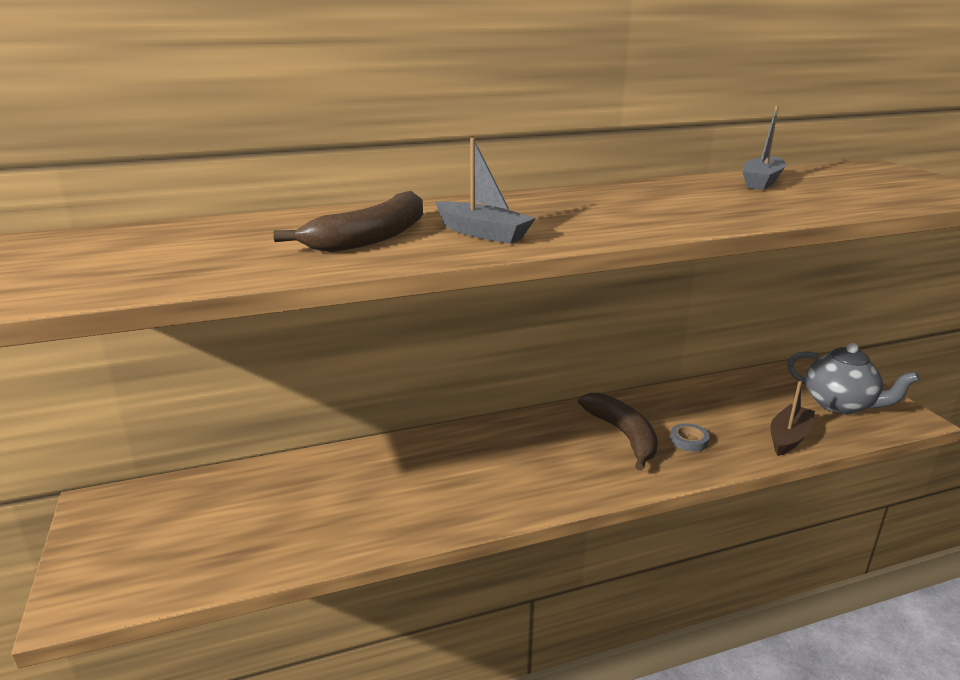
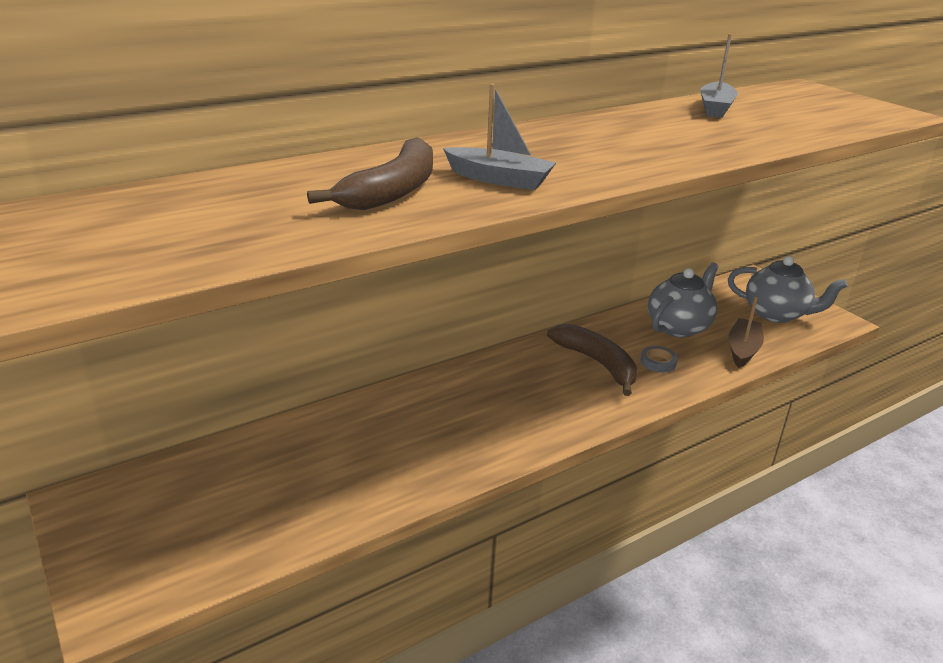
camera: 15 degrees left, 5 degrees up
none -> grey teapot [648,262,719,337]

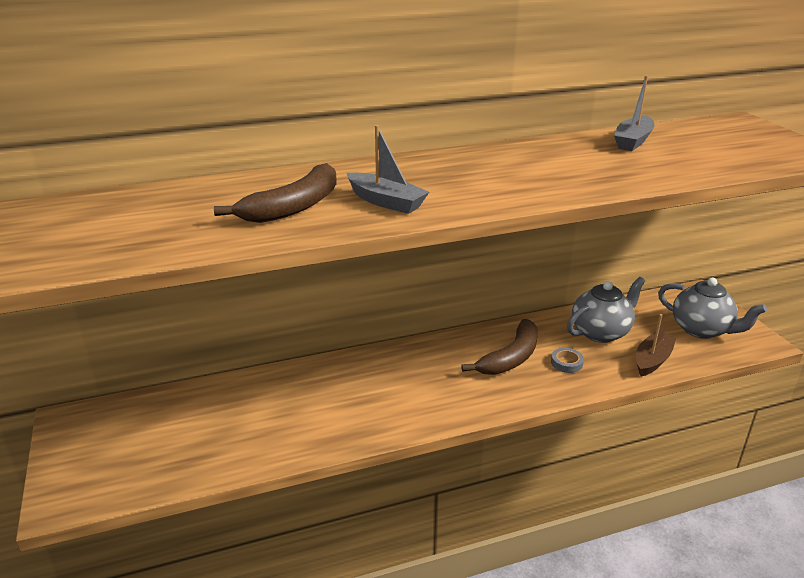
camera: 15 degrees right, 0 degrees up
brown banana [547,324,637,396] -> brown banana turned 60 degrees clockwise [461,319,538,375]

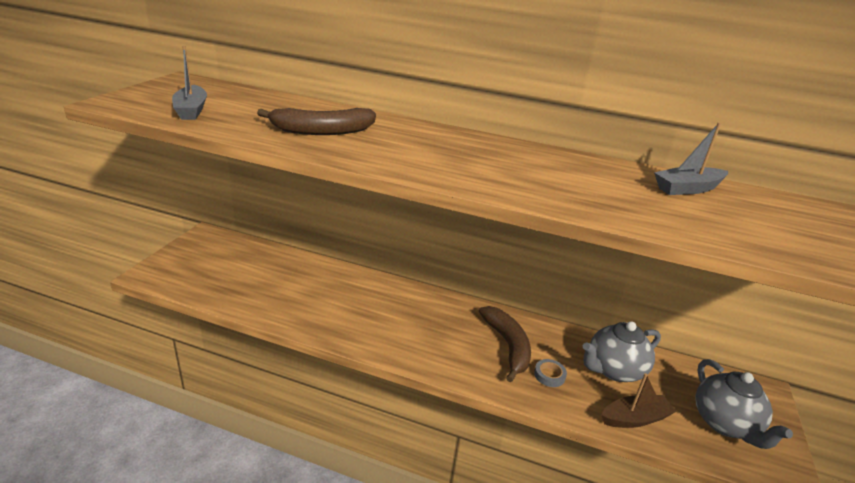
camera: 35 degrees right, 0 degrees up
grey boat [347,125,429,214] -> grey boat moved to [172,46,207,120]
brown banana [461,319,538,375] -> brown banana turned 90 degrees counterclockwise [479,306,531,382]
grey teapot [567,277,645,343] -> grey teapot turned 150 degrees clockwise [583,321,661,382]

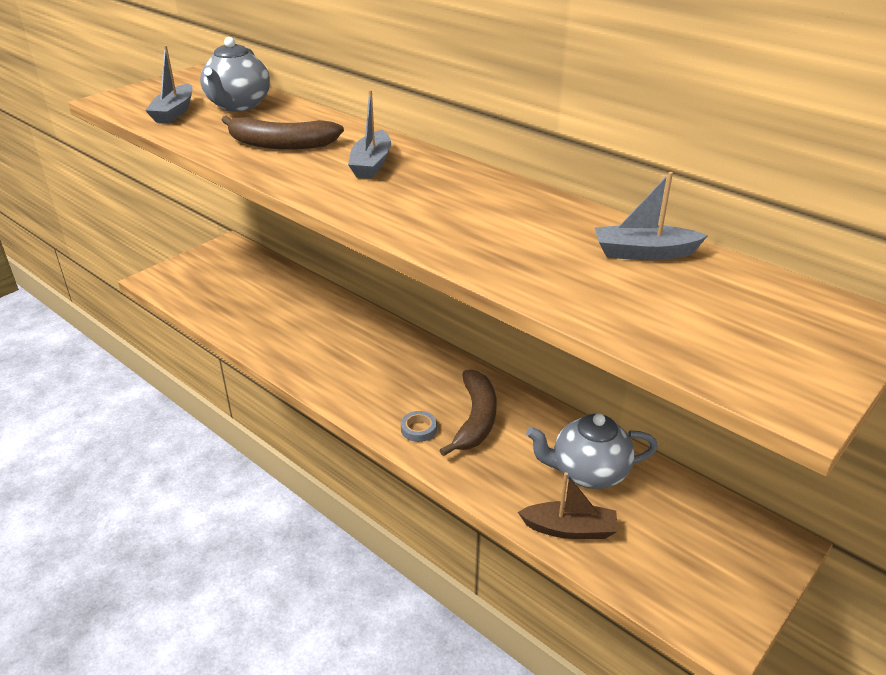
camera: 25 degrees right, 5 degrees up
grey tape [534,359,567,387] -> grey tape moved to [401,411,437,442]
grey teapot [695,359,793,449] -> grey teapot moved to [200,37,270,112]
none -> grey boat [348,90,391,179]

